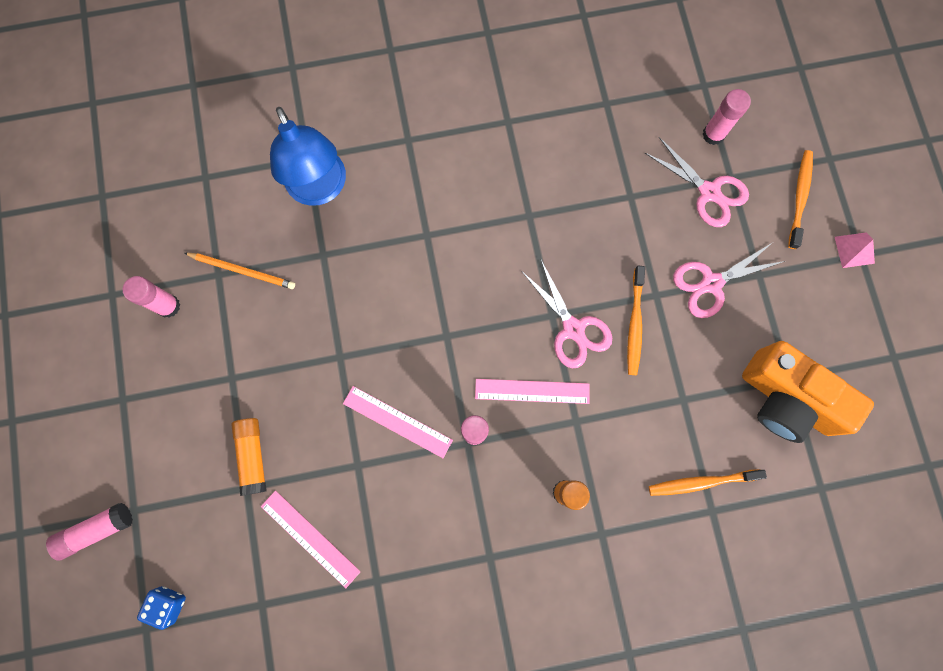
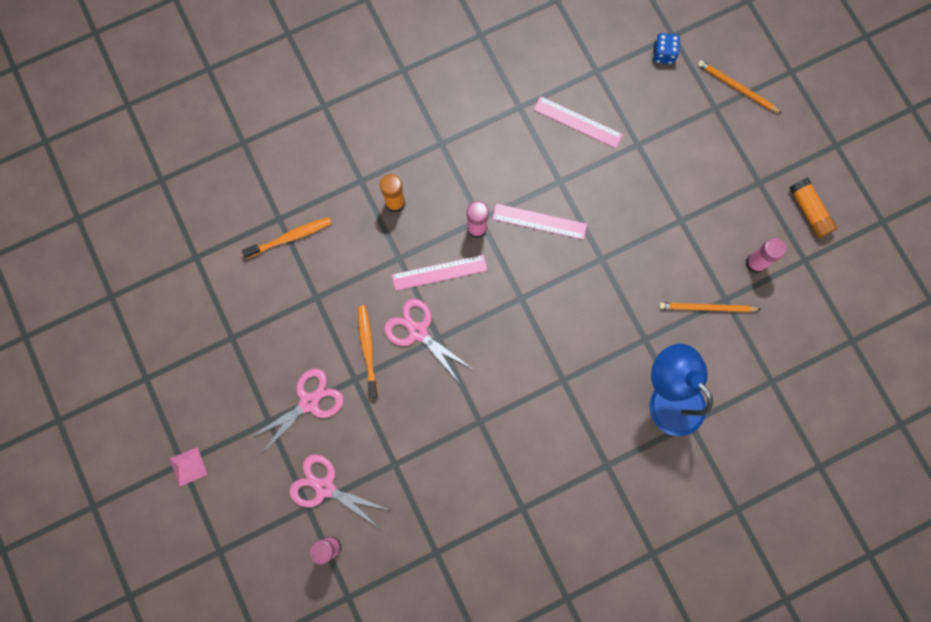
camera: 165 degrees right, 0 degrees up
pink glue stick [46,503,133,561] -> orange pencil [698,60,782,114]
orange glue stick [231,418,267,496] -> orange glue stick moved to [789,178,837,238]
orange camera [742,341,874,443] -> none
orange toothbrush [788,150,813,249] -> none

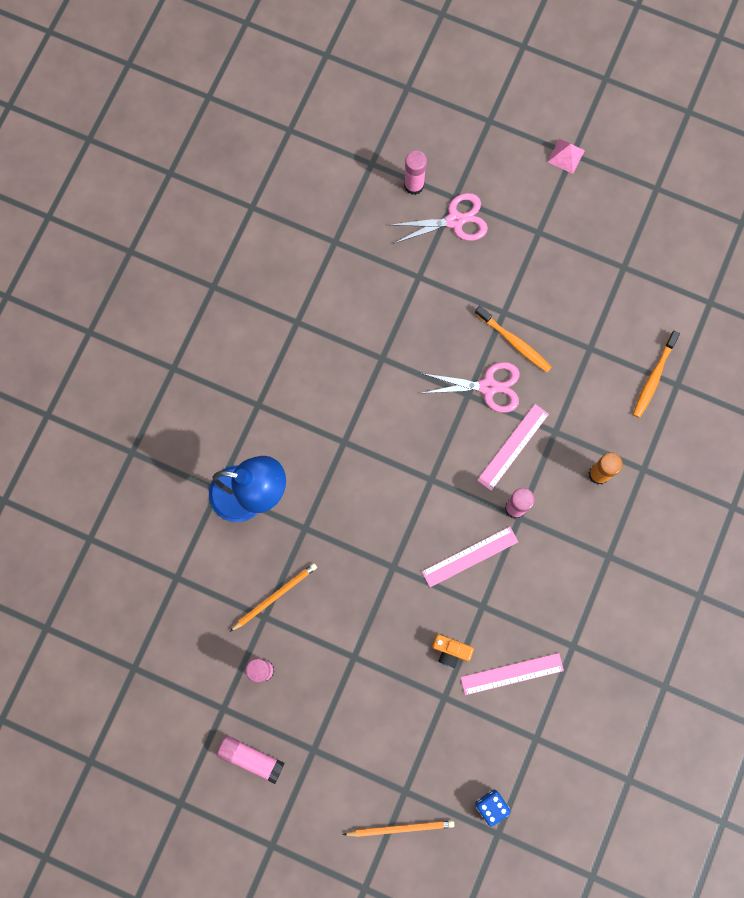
camera: 140 degrees right, 0 degrees up
pink scissors [250,369,344,453] -> none
orange glue stick [789,178,837,238] -> pink glue stick [217,736,285,784]
none -> orange camera [432,634,474,668]

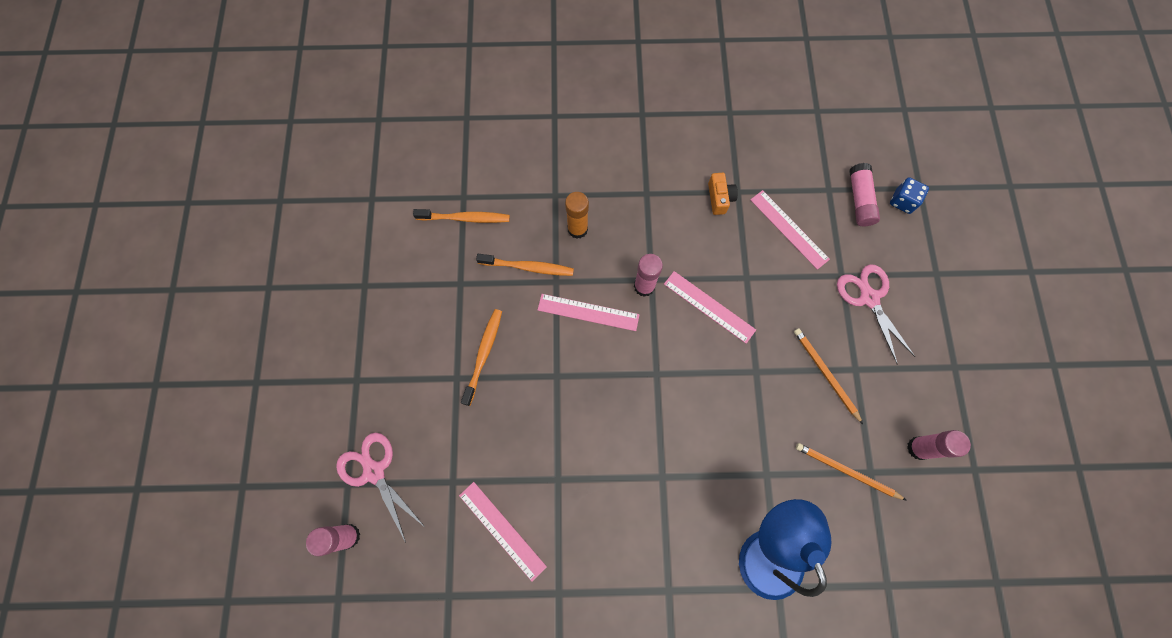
camera: 115 degrees left, 5 degrees down
pink glue stick [217,736,285,784] -> pink glue stick moved to [849,163,880,226]
orange pencil [343,820,454,837] -> orange pencil moved to [794,328,863,424]
pink scissors [421,362,520,413] -> pink scissors moved to [837,264,915,365]
orange camera [432,634,474,668] -> orange camera moved to [708,173,738,215]
pink pyramid [548,139,585,174] -> none
none -> pink ruler [459,482,547,582]
none -> orange toothbrush [476,254,574,276]

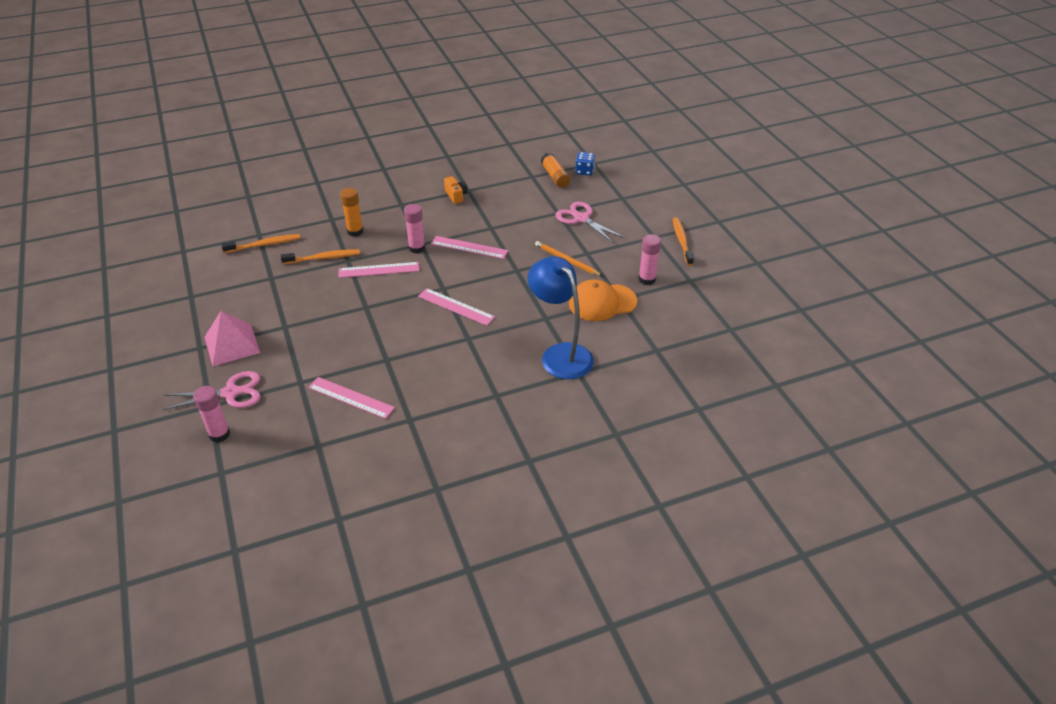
camera: 20 degrees left, 30 degrees down
pink scissors [336,432,425,543] -> pink scissors turned 135 degrees clockwise [163,371,260,410]
orange toothbrush [461,309,502,406] -> orange toothbrush moved to [673,217,694,266]
pink ruler [750,190,830,270] -> pink ruler moved to [418,288,495,326]
orange pencil [796,443,907,501] -> orange cap [569,279,637,321]
pink glue stick [849,163,880,226] -> orange glue stick [541,153,570,188]
none -> pink pyramid [204,311,260,366]

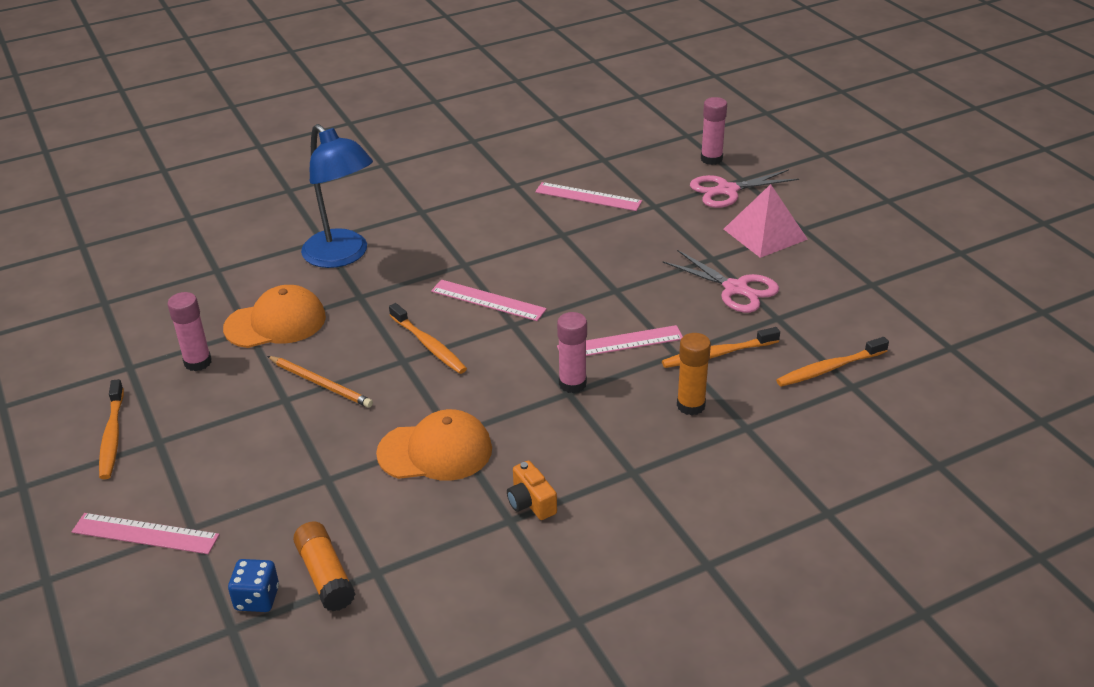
camera: 175 degrees right, 5 degrees down
pink ruler [431,236,508,259] -> pink ruler moved to [72,513,220,554]
pink scissors [555,202,625,243] -> pink scissors moved to [663,250,779,313]
none -> orange cap [376,409,492,481]
none -> orange toothbrush [389,303,467,374]

